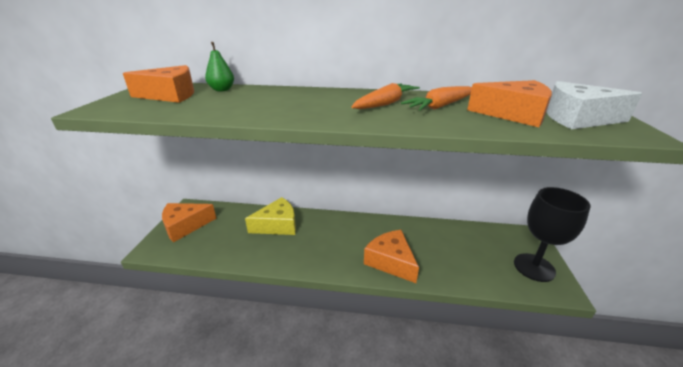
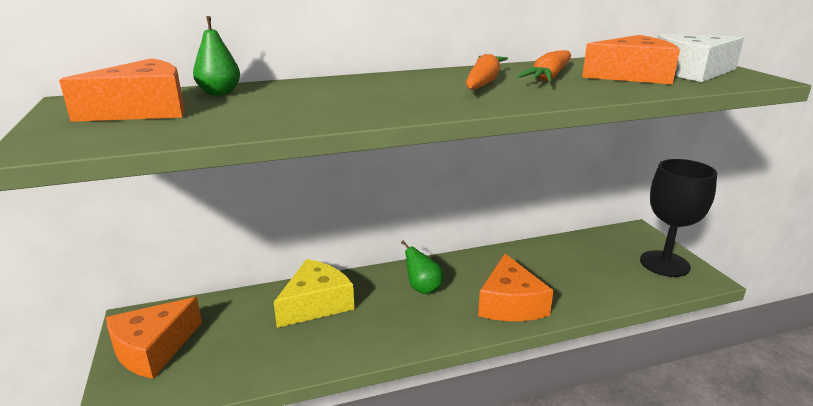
camera: 25 degrees left, 5 degrees down
orange cheese [364,230,419,283] -> orange cheese turned 120 degrees counterclockwise [478,254,554,321]
none -> green pear [401,240,443,294]

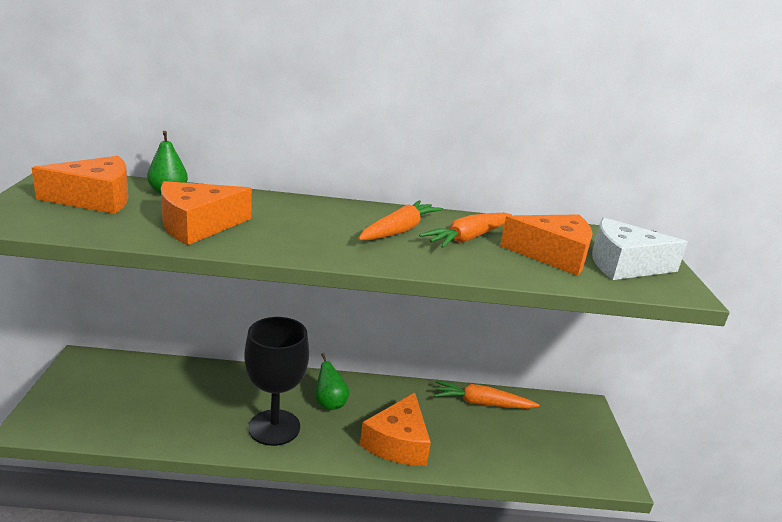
camera: 15 degrees right, 0 degrees up
orange cheese [106,297,202,379] -> orange cheese moved to [161,181,252,245]
yellow cheese [274,259,354,328] -> none
black goblet [640,159,717,277] -> black goblet moved to [244,317,309,446]
none -> orange carrot [434,381,539,409]

